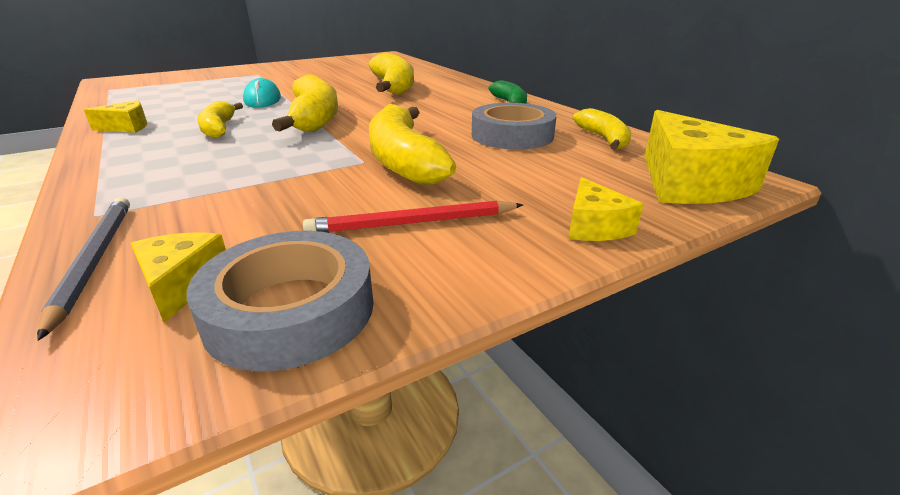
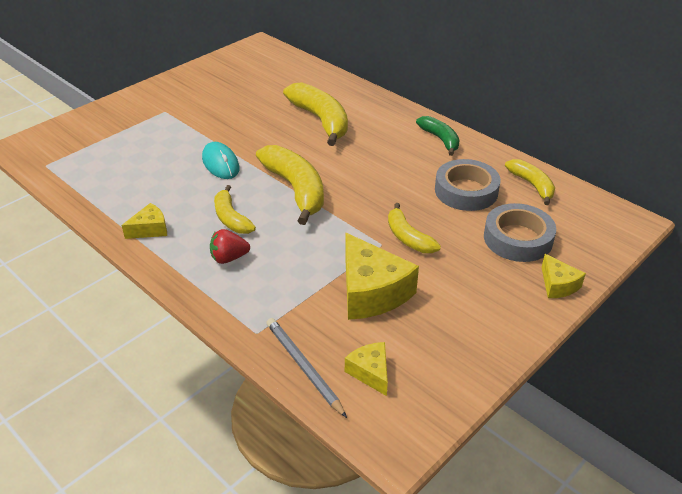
camera: 15 degrees left, 10 degrees up
grey tape [186,231,374,371] -> grey tape moved to [484,203,556,262]
red pencil [303,200,523,233] -> none
yellow banana [369,104,456,185] -> yellow banana [388,203,441,253], size x0.59
yellow cheese [644,110,779,204] -> yellow cheese moved to [345,233,419,320]
none -> red strawberry [210,229,250,264]

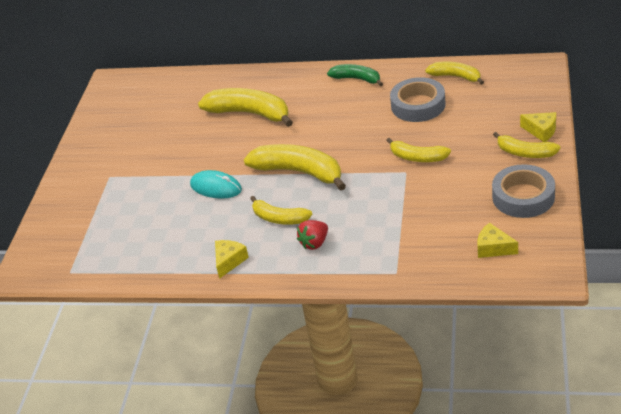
camera: 30 degrees left, 0 degrees up
grey pencil [266,318,347,418] -> none
yellow cheese [345,233,419,320] -> none
grey tape [484,203,556,262] -> grey tape moved to [492,164,555,218]
none -> yellow banana [493,132,560,158]

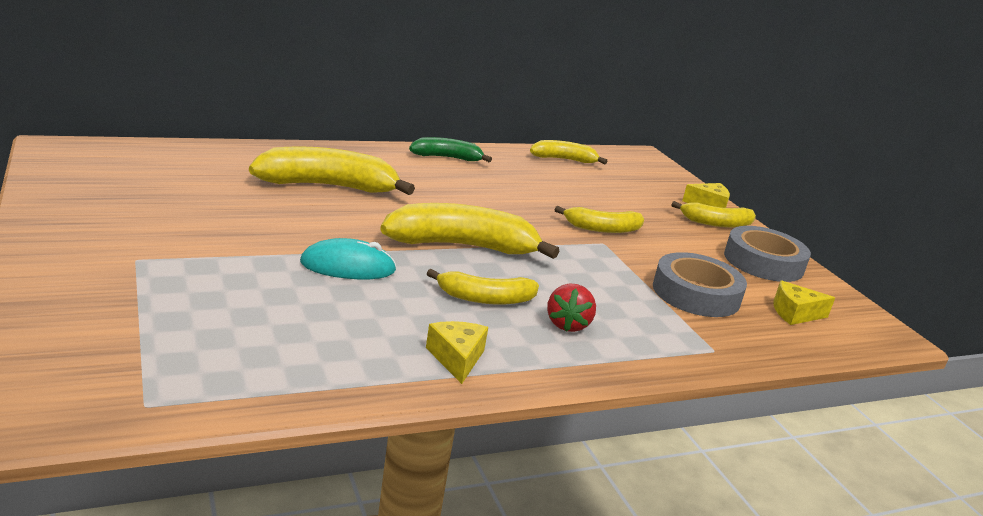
camera: 40 degrees left, 15 degrees down
grey tape [390,77,446,122] -> grey tape moved to [653,252,747,317]

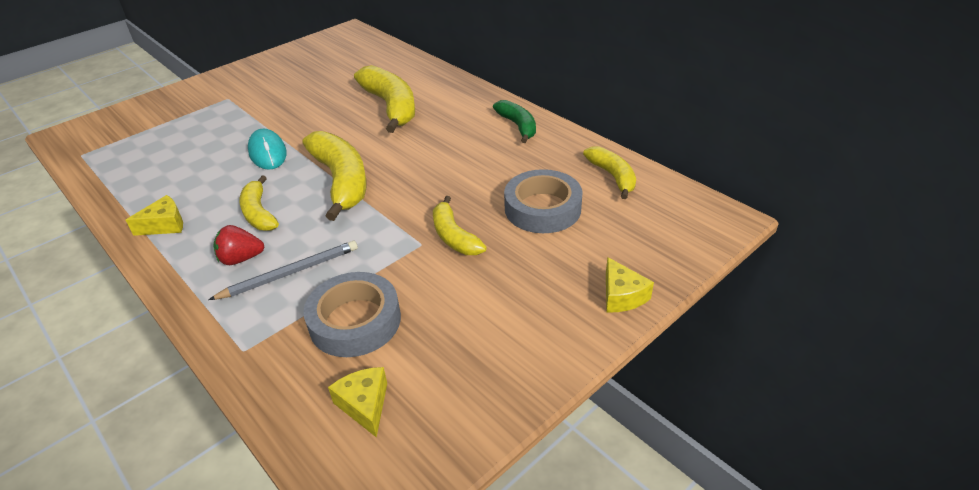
camera: 75 degrees right, 15 degrees up
yellow banana [671,201,756,228] -> none
grey tape [724,226,811,282] -> grey tape moved to [504,169,583,233]
none -> grey pencil [208,241,358,300]

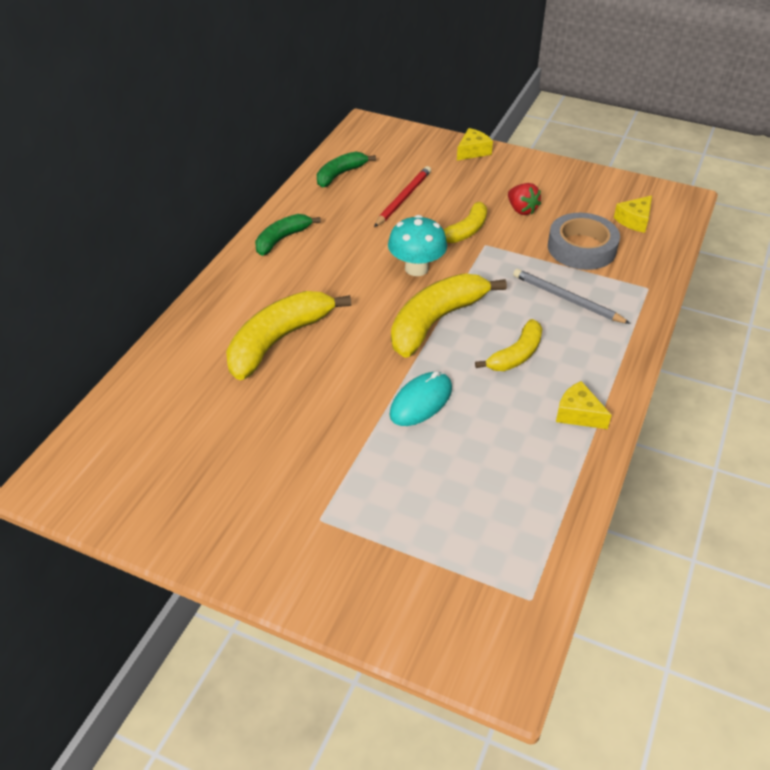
camera: 115 degrees left, 5 degrees up
red strawberry [214,225,264,265] -> red strawberry moved to [508,183,541,215]
grey tape [504,169,583,233] -> red pencil [374,166,431,227]
yellow banana [583,146,636,199] -> green banana [317,151,376,187]
none -> turquoise mushroom [388,215,447,276]

